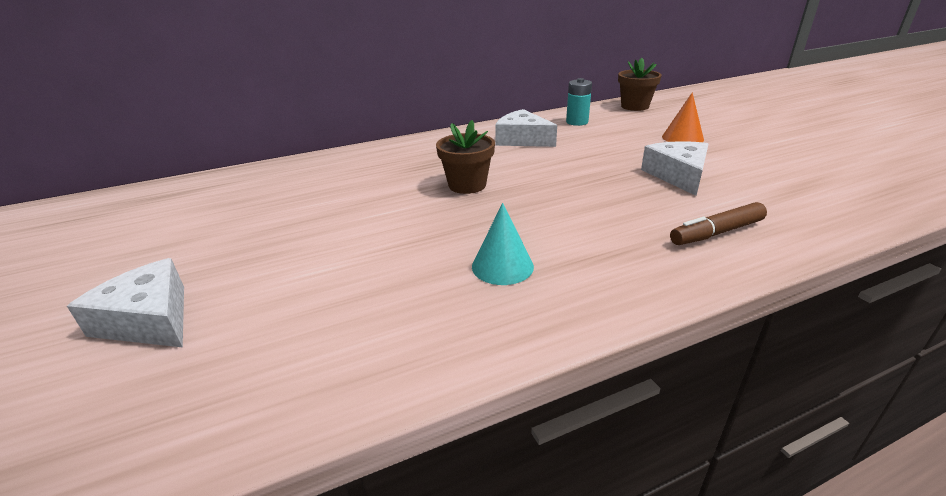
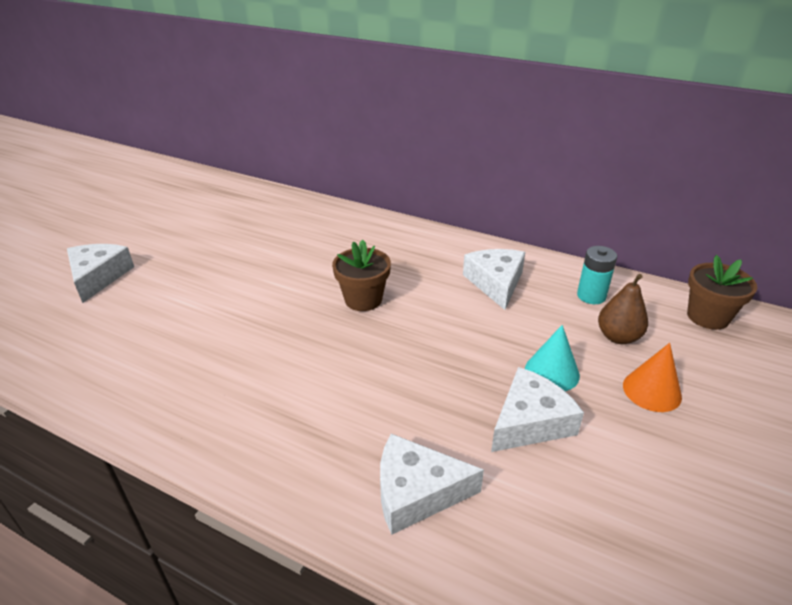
camera: 50 degrees right, 5 degrees up
turquoise cone [472,203,534,285] -> turquoise cone moved to [525,325,580,391]
brown marker [670,202,767,245] -> white cheese [380,434,484,535]
none -> brown pear [598,274,648,344]

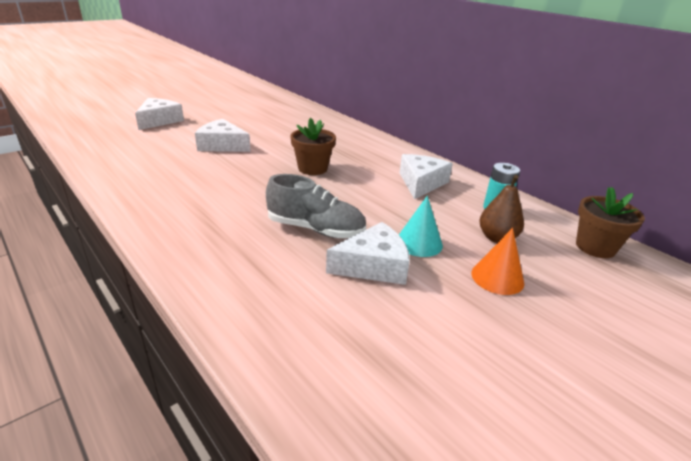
camera: 20 degrees right, 5 degrees down
white cheese [380,434,484,535] -> white cheese moved to [195,119,250,152]
none -> grey shoe [266,174,366,238]

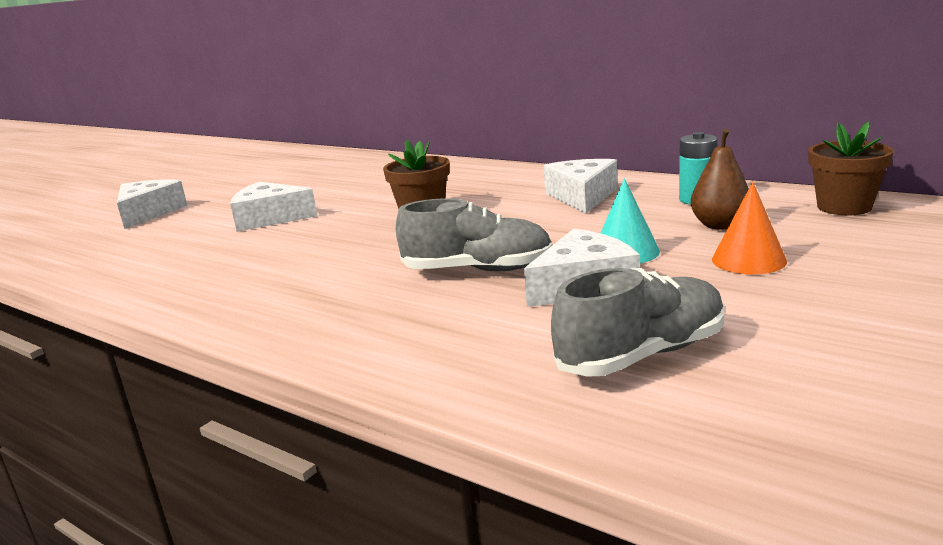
camera: 10 degrees left, 10 degrees down
none -> grey shoe [551,268,725,377]

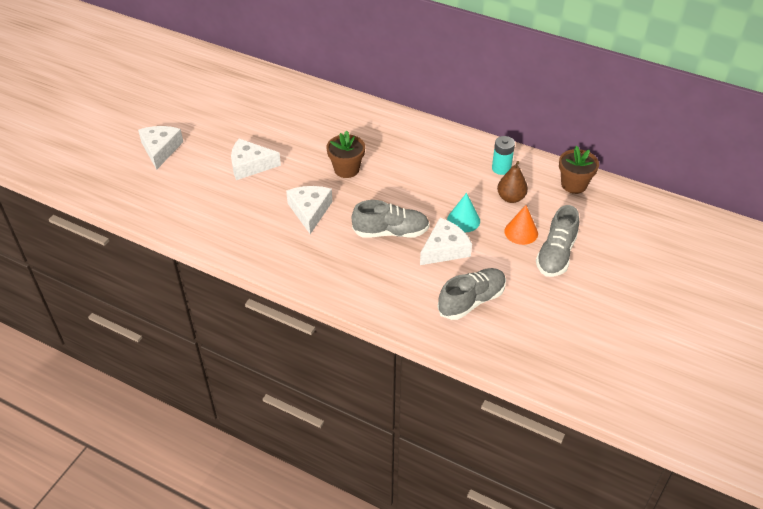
camera: 10 degrees left, 25 degrees up
white cheese [544,159,618,214] -> white cheese moved to [286,186,332,234]
none -> grey shoe [536,205,579,277]

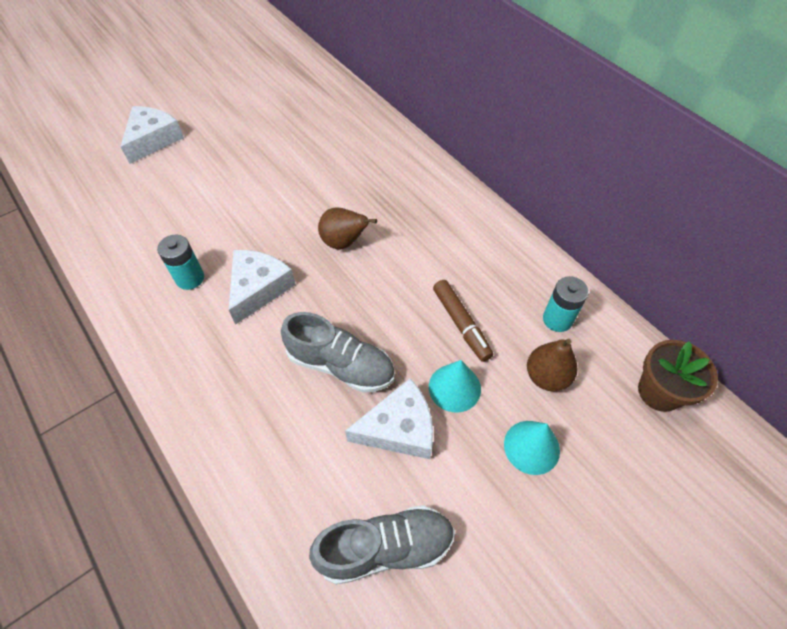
camera: 25 degrees right, 10 degrees up
white cheese [231,139,281,180] -> none
brown flower pot [326,131,365,178] -> brown pear [318,207,377,250]
orange cone [504,205,538,245] -> turquoise cone [504,421,560,475]
grey shoe [536,205,579,277] -> none
none -> turquoise battery [157,235,204,290]
none -> brown marker [433,280,493,362]

